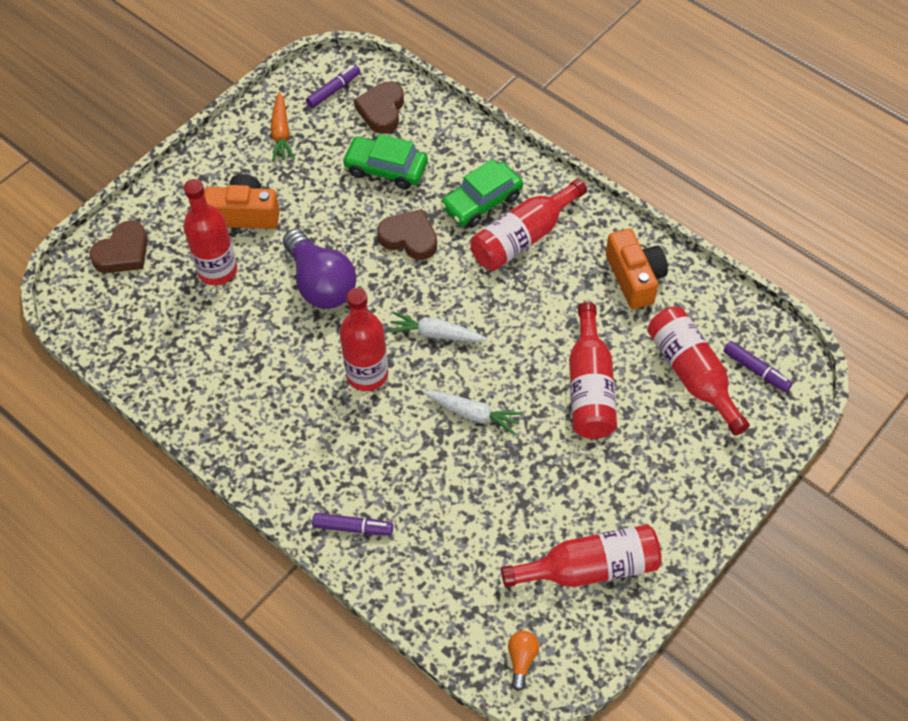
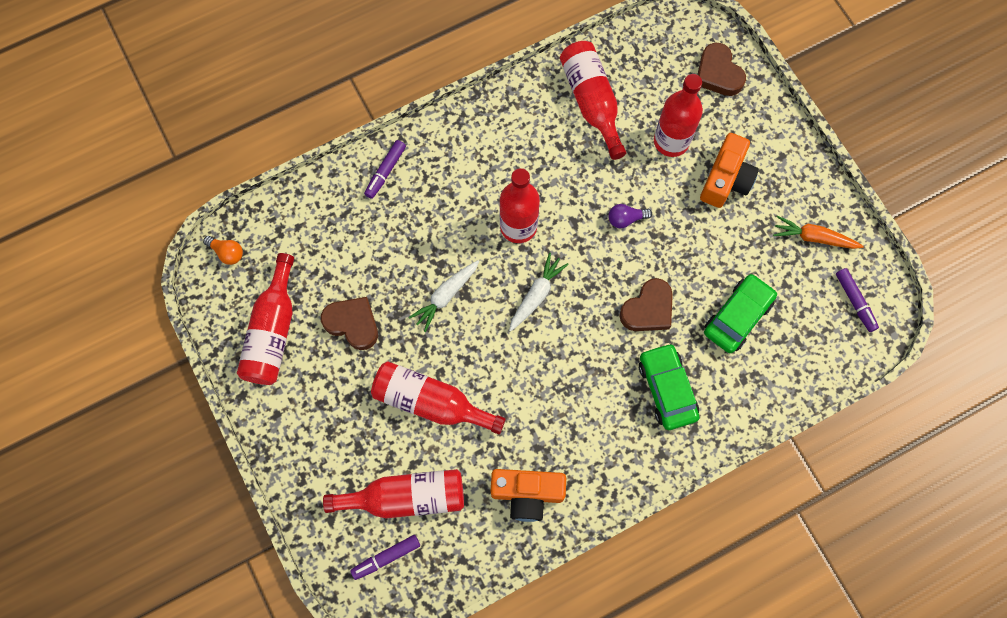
camera: 110 degrees right, 15 degrees up
purple light bulb [283,229,357,309] -> purple light bulb [608,204,652,228], size x0.45
brown heart [354,82,404,134] -> brown heart moved to [321,297,378,350]
red bottle [470,179,587,271] -> red bottle moved to [560,41,626,160]

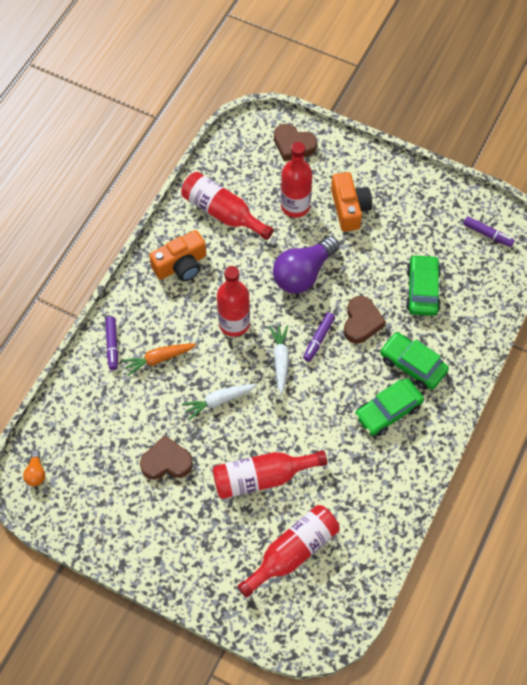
camera: 35 degrees left, 10 degrees down
orange light bulb [203,236,243,265] -> orange light bulb turned 90 degrees clockwise [23,450,45,486]
red bottle [237,253,294,385] -> none
purple marker [350,535,420,580] -> purple marker moved to [303,312,335,362]
white carrot [409,260,479,332] -> white carrot turned 60 degrees clockwise [182,384,257,420]
orange camera [491,469,566,522] -> orange camera moved to [149,230,206,281]
purple light bulb [608,204,652,228] -> purple light bulb [273,236,339,294], size x2.23
orange carrot [773,216,864,249] -> orange carrot moved to [122,344,196,376]
none -> green car [355,378,424,436]

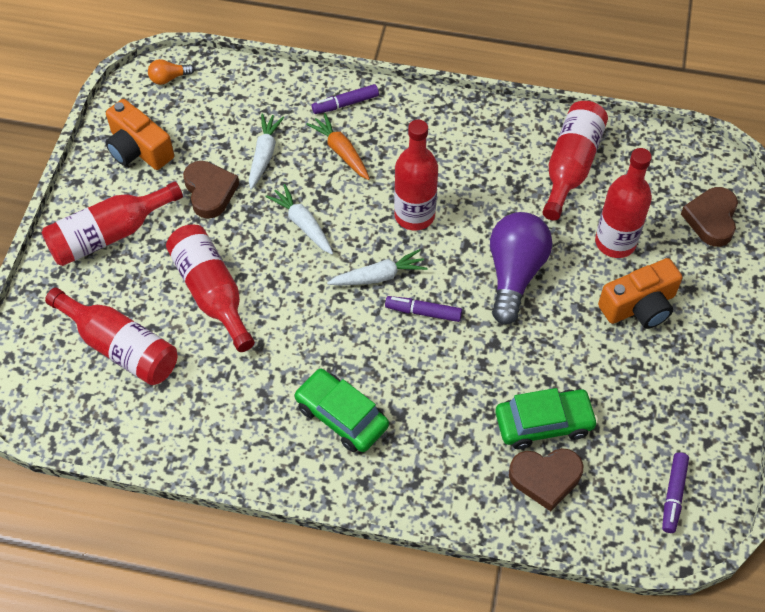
camera: 75 degrees right, 5 degrees down
orange camera [149,230,206,281] -> orange camera moved to [105,99,174,170]
purple light bulb [273,236,339,294] -> purple light bulb turned 75 degrees clockwise [490,212,552,325]
brown heart [344,296,386,343] -> brown heart moved to [509,448,583,511]
green car [380,332,449,390] -> none
none -> red bottle [42,182,183,266]
none -> white carrot [249,114,284,190]

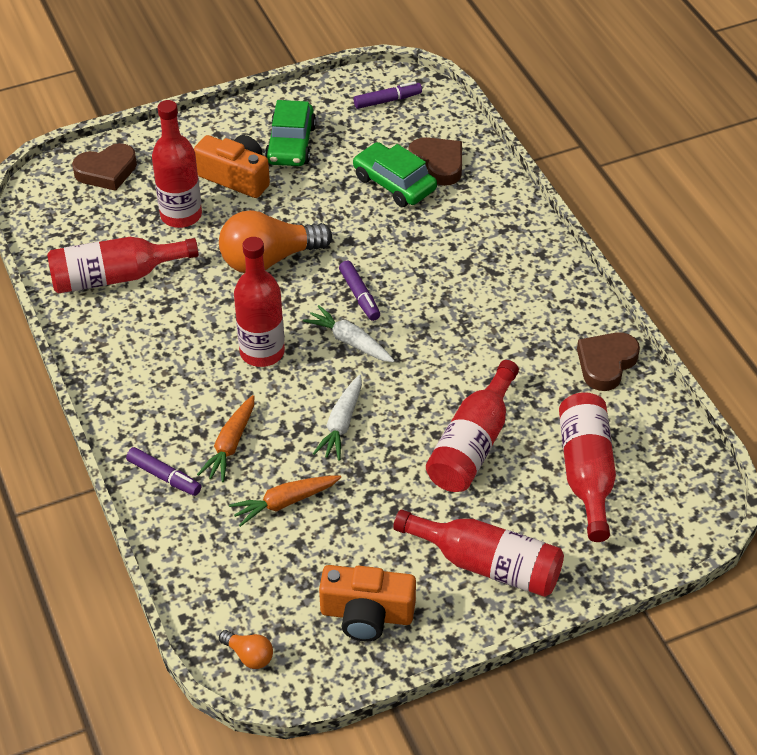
camera: 125 degrees left, 10 degrees down
orange camera [105,99,174,170] -> orange camera turned 90 degrees clockwise [319,565,416,641]
brown heart [183,161,239,219] -> brown heart moved to [577,332,640,391]
white carrot [249,114,284,190] -> orange carrot [229,475,341,527]
green car [294,369,389,452] -> green car moved to [265,100,316,166]
purple light bulb [490,212,552,325] -> orange light bulb [219,210,332,273]

